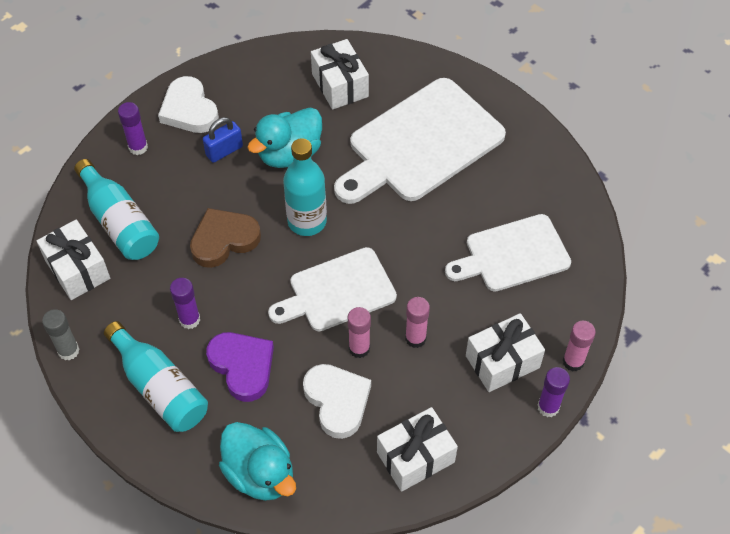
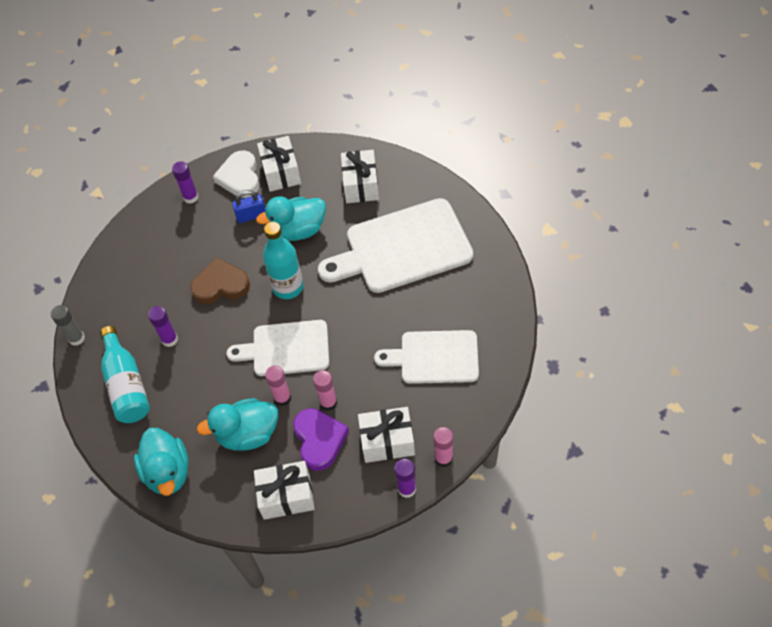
camera: 25 degrees right, 0 degrees up
white gift [37,220,110,300] -> white gift moved to [257,136,301,192]
turquoise bottle [74,159,159,260] -> none
purple heart [206,332,274,402] -> purple heart moved to [293,408,349,471]
white heart [303,364,371,439] -> turquoise duck [197,398,278,451]

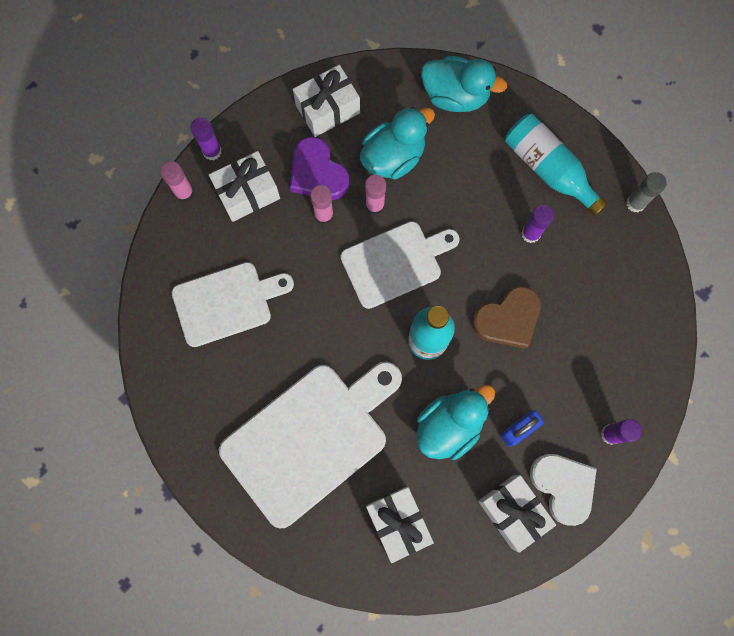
camera: 155 degrees right, 20 degrees up
turquoise duck [134,428,189,496] -> turquoise duck turned 150 degrees clockwise [421,56,507,112]

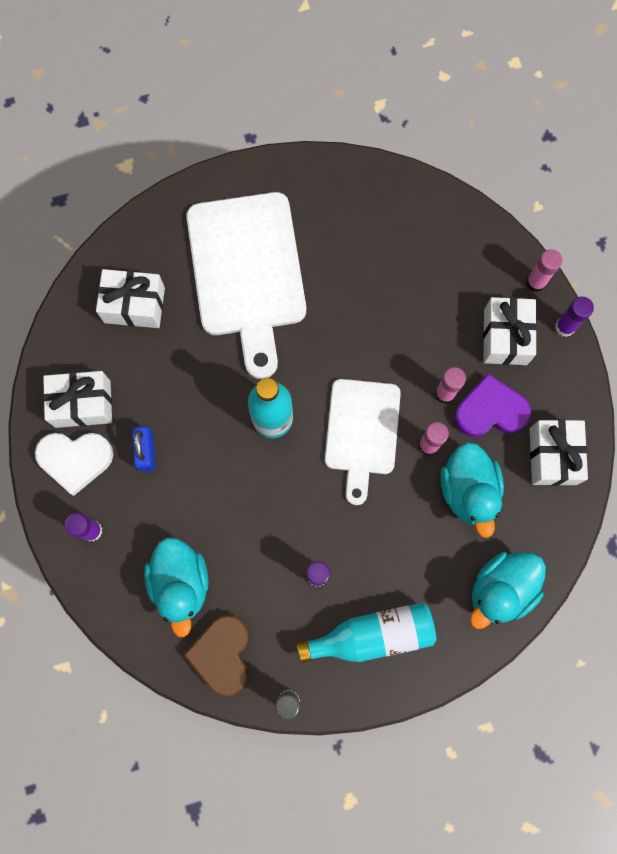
camera: 120 degrees right, 0 degrees up
white cutting board [172,262,294,347] -> none
turquoise duck [417,385,495,460] -> turquoise duck moved to [144,537,209,637]
brown heart [473,286,541,349] -> brown heart moved to [183,615,249,696]

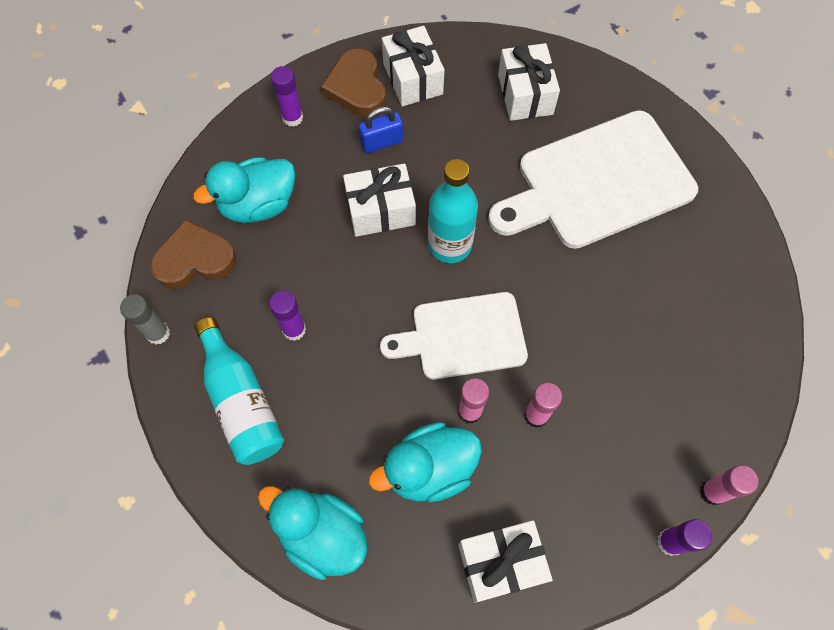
camera: 75 degrees right, 10 degrees down
white heart [35,433,113,496] -> brown heart [321,48,386,116]
purple heart [454,374,531,437] -> none
white gift [483,297,537,365] -> white gift moved to [343,164,416,237]

